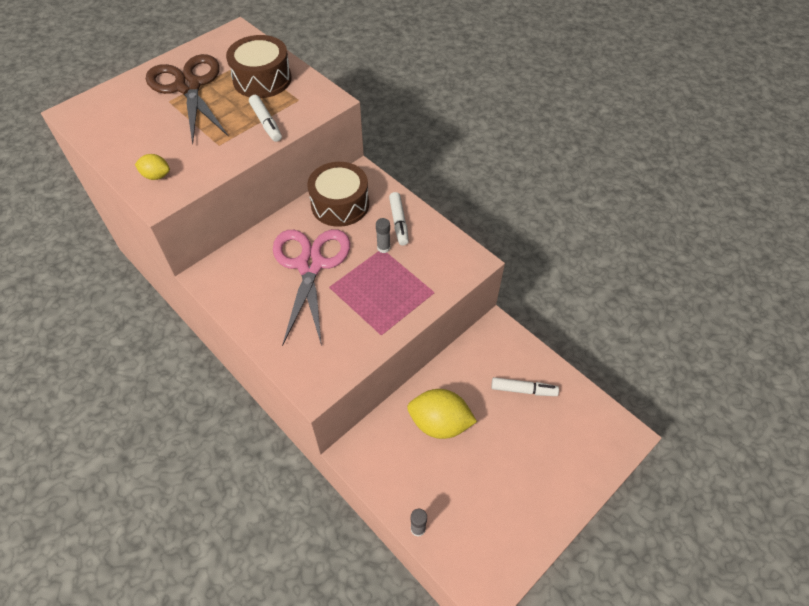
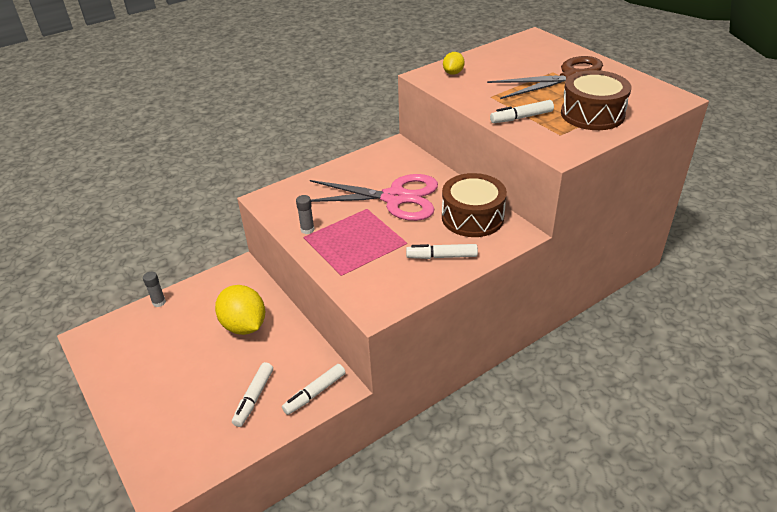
camera: 100 degrees right, 15 degrees down
grey glue stick [376,218,391,253] -> grey glue stick moved to [296,195,314,234]
yellow lemon [407,389,477,439] -> yellow lemon turned 60 degrees counterclockwise [215,285,265,335]
none -> white marker [282,364,346,415]

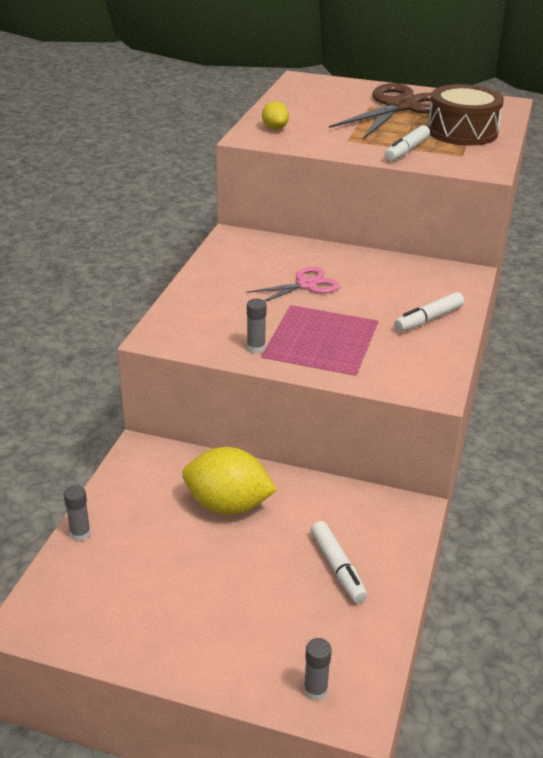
camera: 40 degrees left, 5 degrees down
white marker [282,364,346,415] -> none
pink scissors [310,174,438,221] -> pink scissors [246,267,340,302], size x0.53
brown drum [442,173,507,237] -> none
none -> grey glue stick [304,638,332,701]

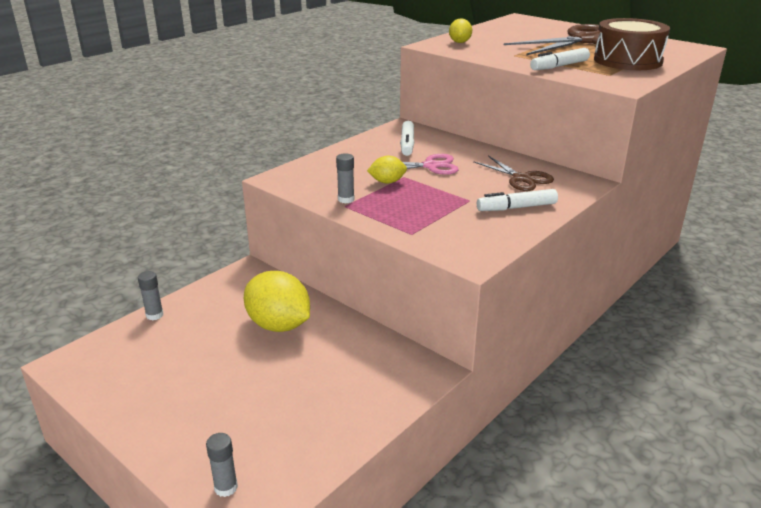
camera: 25 degrees right, 5 degrees down
white marker [311,521,368,603] -> white marker moved to [400,121,414,156]
none -> yellow lemon [367,156,407,183]
none -> brown scissors [473,156,554,191]

